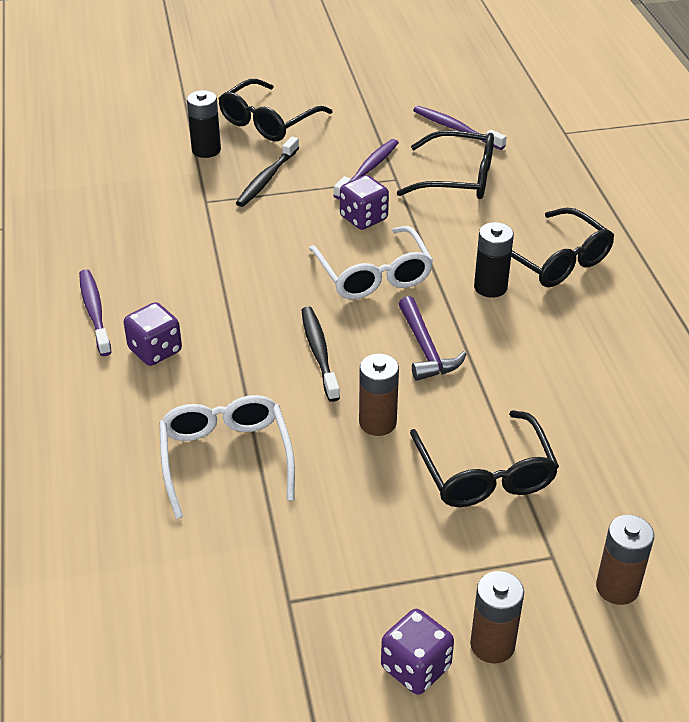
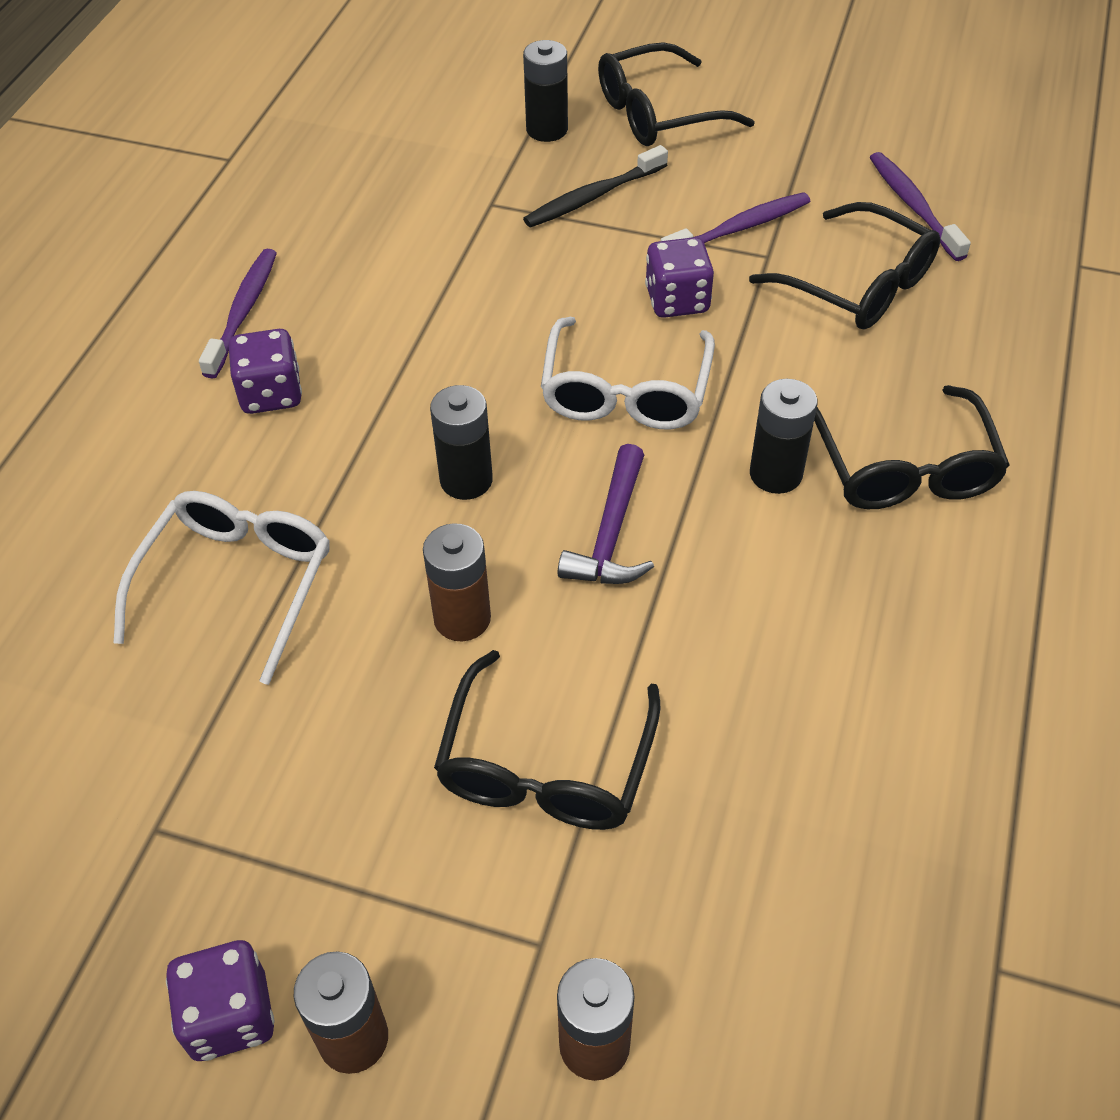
camera: 30 degrees right, 10 degrees up
black toothbrush [301,306,340,402] -> black battery [430,385,493,500]

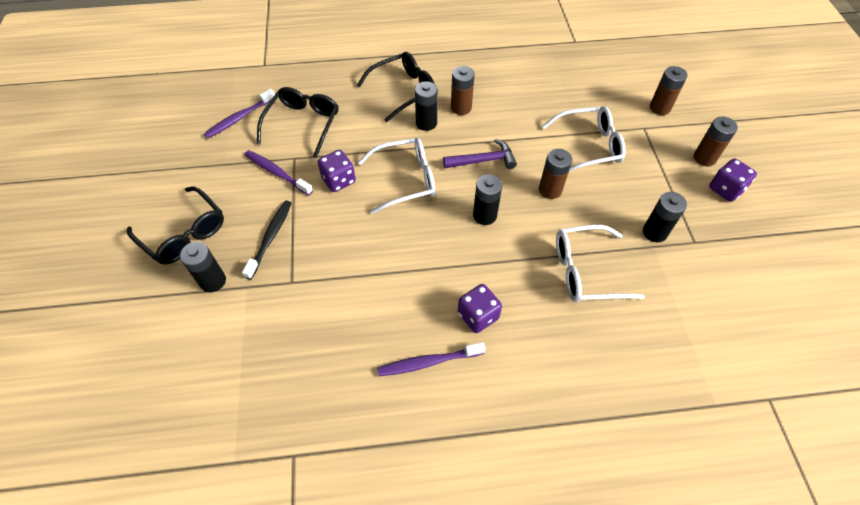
camera: 115 degrees left, 5 degrees up
black glasses [434,650,660,830] -> white glasses [542,106,626,172]
black toothbrush [523,145,668,228] -> black toothbrush turned 105 degrees counterclockwise [242,201,292,280]
none -> brown battery [451,66,475,115]
none -> black battery [643,192,687,242]

